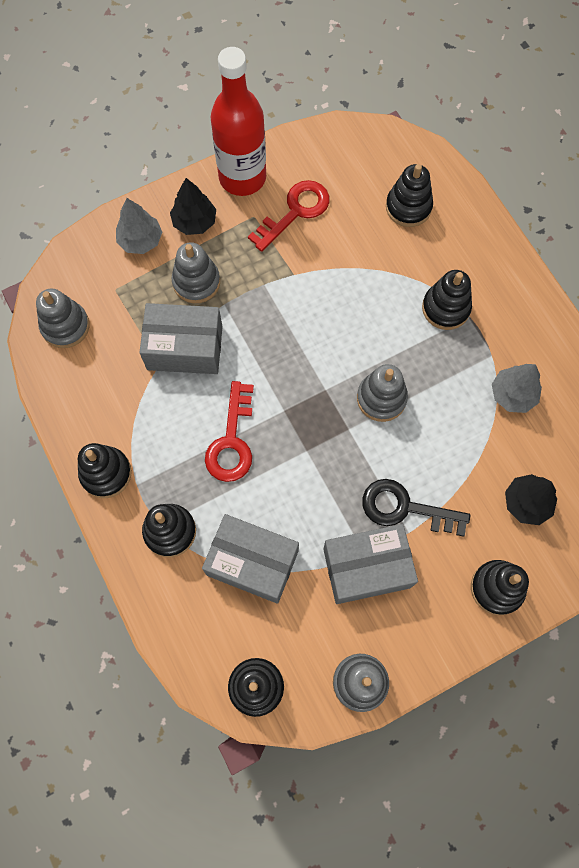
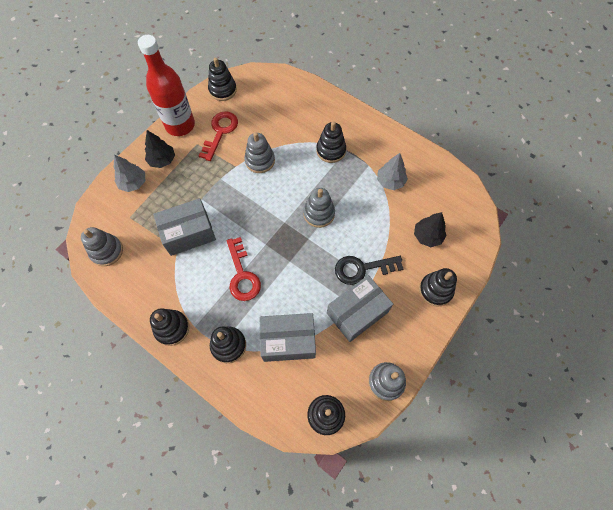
camera: 25 degrees left, 5 degrees down
grey stacking toy [171,242,220,303] -> grey stacking toy moved to [244,132,275,173]
black stacking toy [386,164,433,227] -> black stacking toy moved to [208,58,237,101]

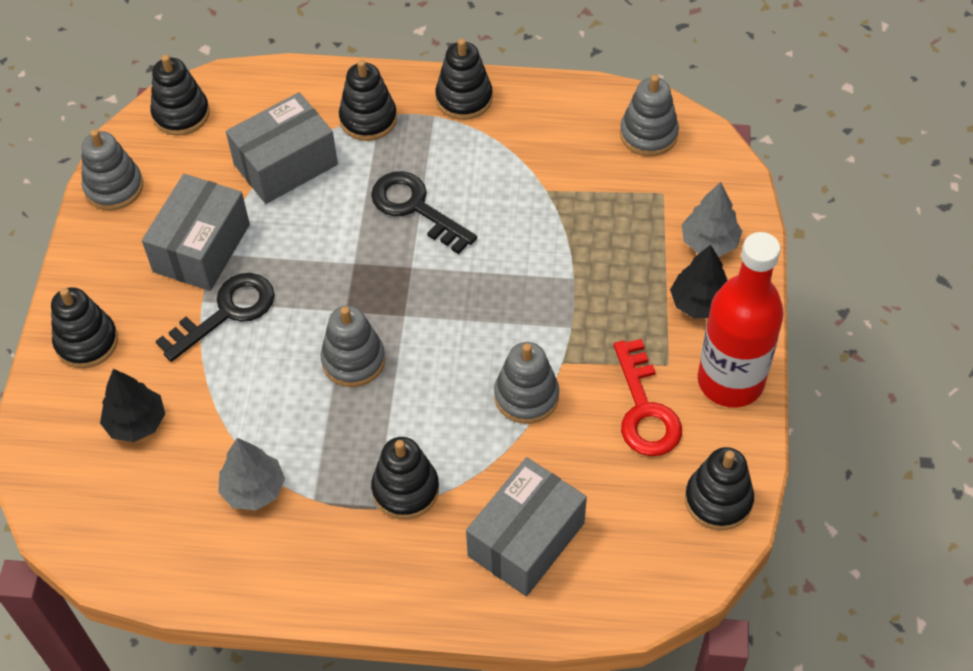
camera: 150 degrees right, 10 degrees down
grey box [153,198,216,256] -> grey box moved to [466,457,587,596]
red key [227,237,261,301] -> black key [371,171,477,254]

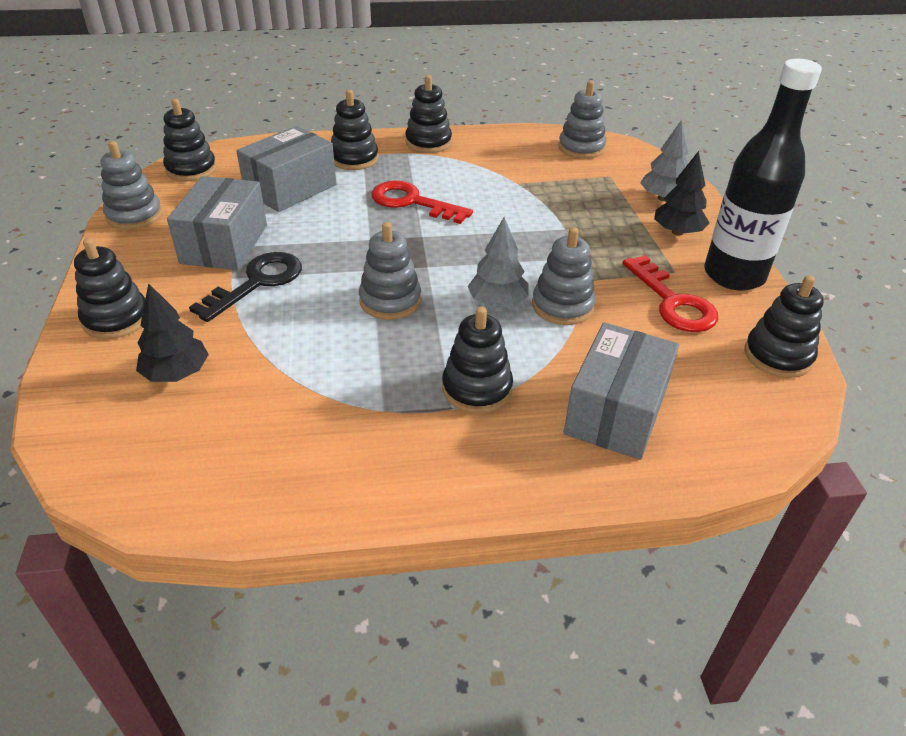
camera: 15 degrees left, 15 degrees down
grey tree [218,438,285,510] -> grey tree moved to [468,217,529,307]
black key [371,171,477,254] -> red key [372,181,473,224]
red bottle [698,232,784,407] -> black bottle [704,59,822,291]

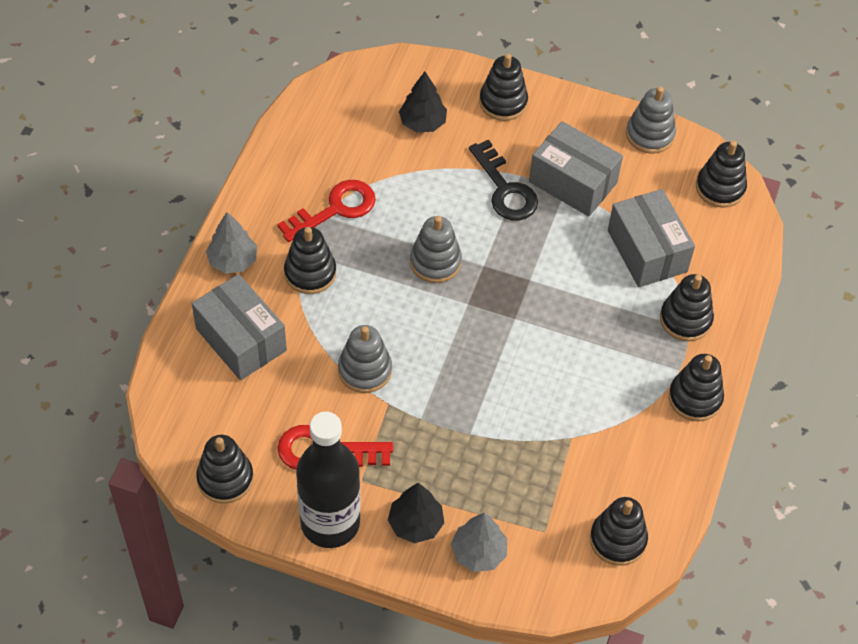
camera: 115 degrees right, 15 degrees up
red key [372,181,473,224] -> red key moved to [277,180,376,242]
grey tree [468,217,529,307] -> grey tree moved to [206,212,257,274]
grey stacking toy [558,81,606,159] -> black stacking toy [590,497,648,566]

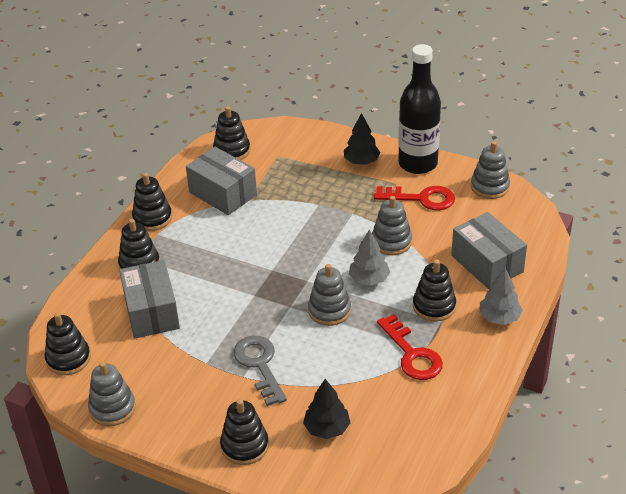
camera: 170 degrees left, 15 degrees down
black stacking toy [196,435,254,503] -> grey stacking toy [471,141,510,199]
red key [277,180,376,242] -> red key turned 90 degrees counterclockwise [377,314,443,380]
grey tree [451,513,507,572] -> grey tree moved to [349,229,390,286]
black key [469,140,538,220] -> grey key [233,336,287,406]
grey box [529,121,623,216] -> grey box moved to [186,147,257,215]

